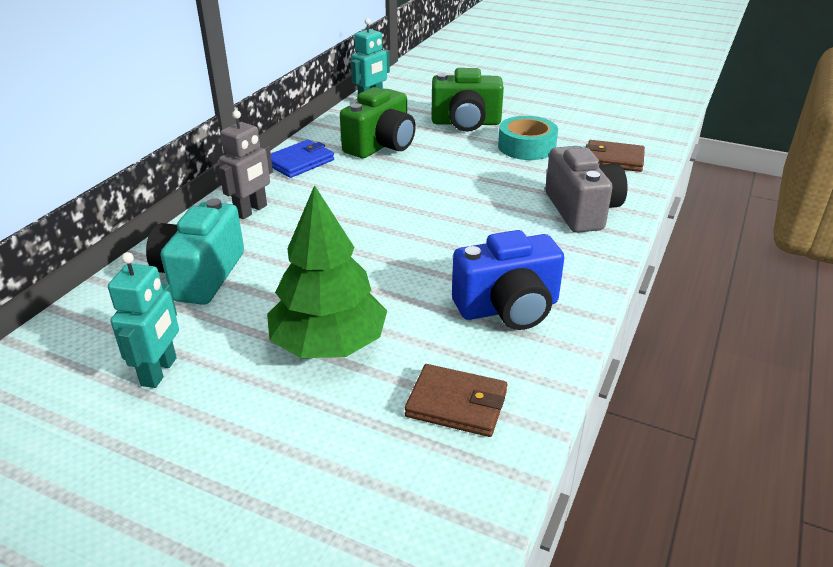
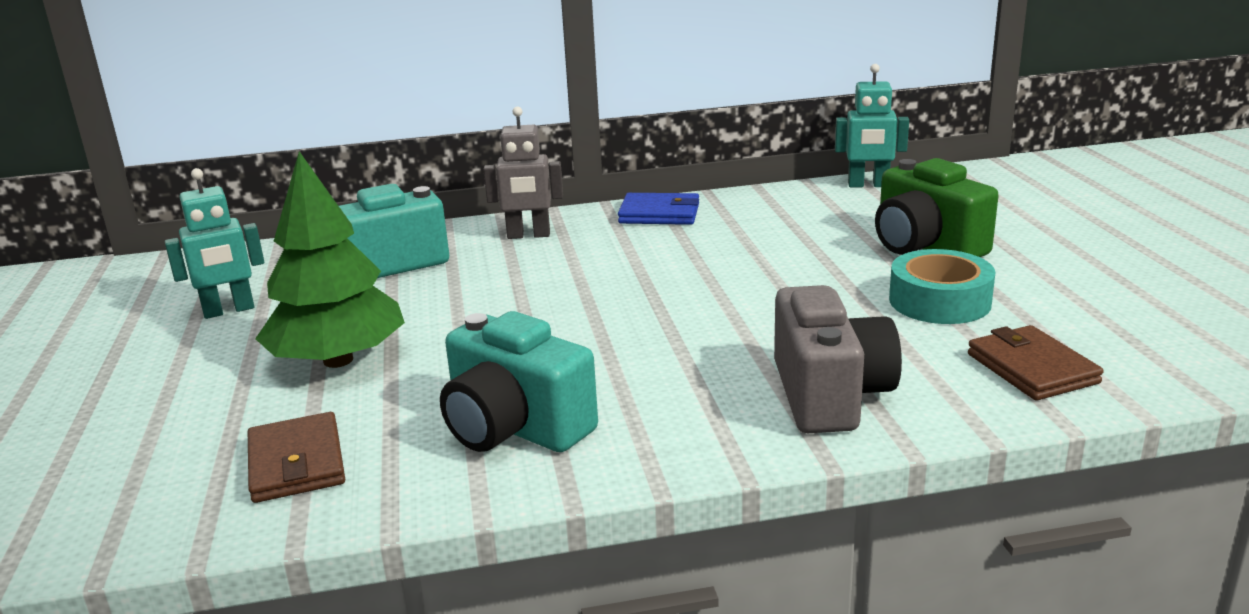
camera: 55 degrees right, 10 degrees down
green camera [340,87,416,158] -> none
blue camera [452,230,564,330] -> turquoise camera [440,311,598,452]
grey camera [545,146,628,233] -> grey camera turned 45 degrees counterclockwise [774,285,902,433]

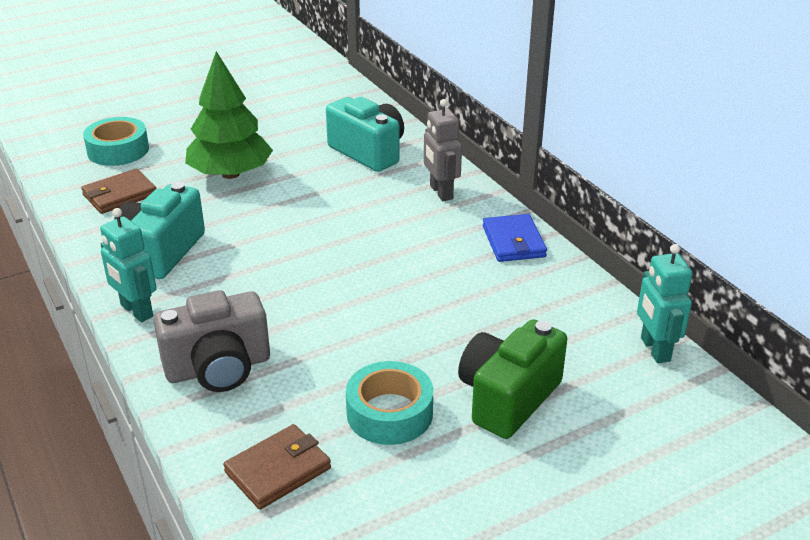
camera: 70 degrees right, 10 degrees up
turquoise robot [165,168,264,319] -> turquoise robot moved to [100,208,157,322]
none -> turquoise tape [83,117,149,166]

